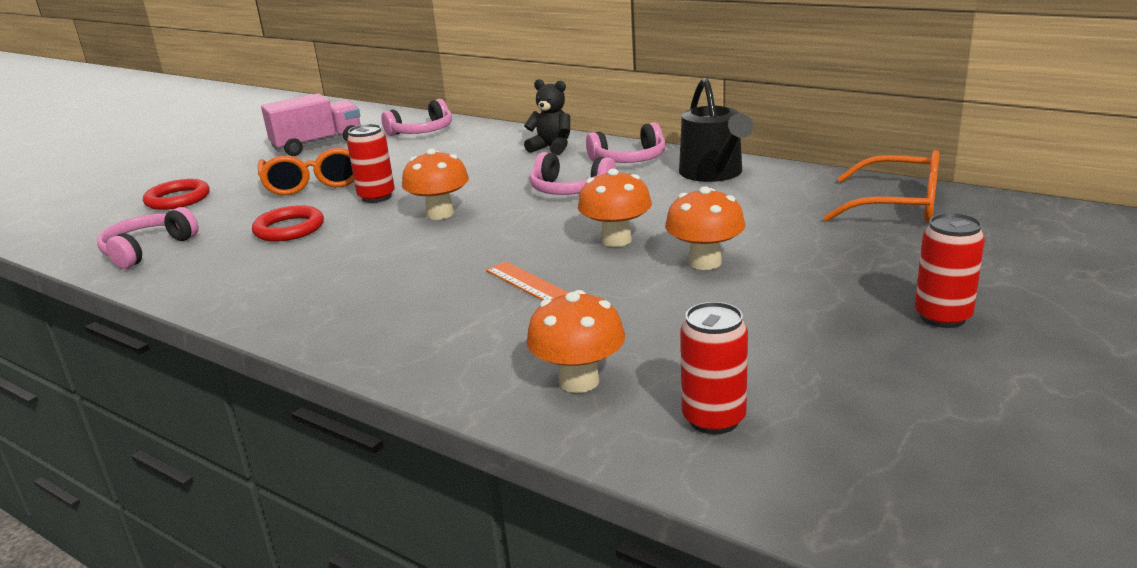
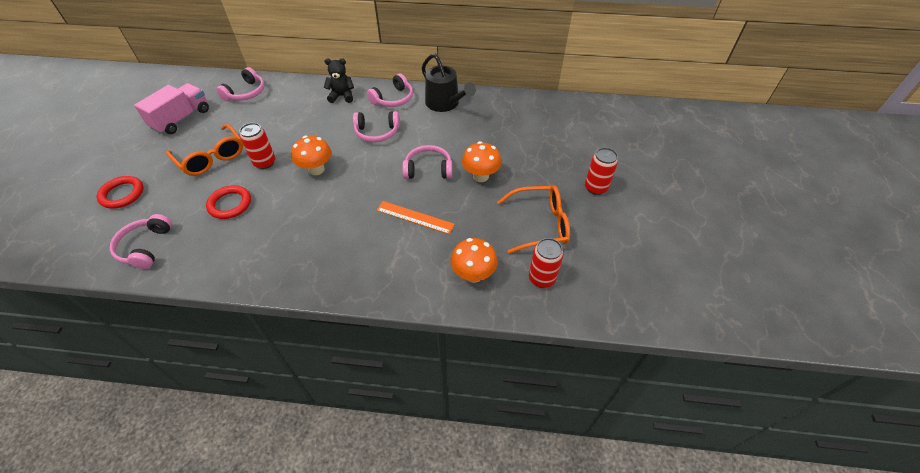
camera: 30 degrees left, 25 degrees up
orange mushroom [578,169,652,247] -> pink headphones [402,145,452,179]
orange glasses [824,150,940,222] -> orange glasses moved to [497,185,570,253]

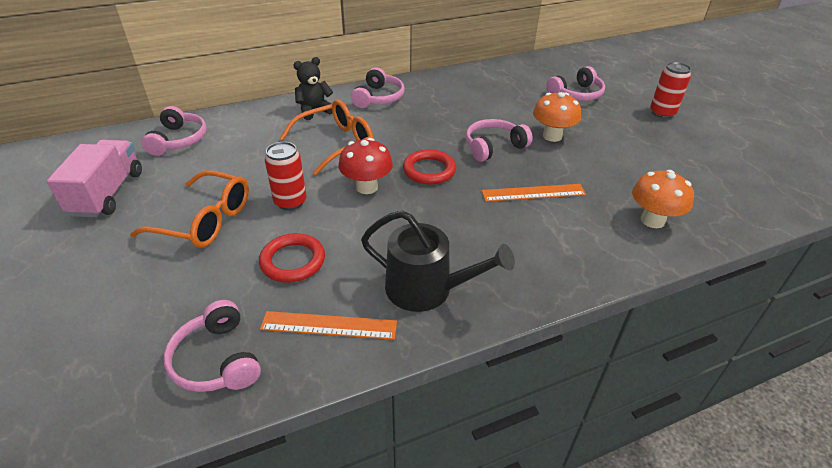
camera: 30 degrees left, 10 degrees down
red ring [96,176,143,209] -> red ring moved to [403,149,456,185]
orange mushroom [291,136,332,175] -> red mushroom [338,138,393,194]
pink headphones [353,111,400,142] -> pink headphones moved to [547,66,605,101]
black watering can [422,54,476,112] -> black watering can moved to [361,210,515,312]
orange glasses [497,185,570,253] -> orange glasses moved to [280,100,374,175]
red can [529,238,564,288] -> none
none -> orange ruler [260,311,397,340]

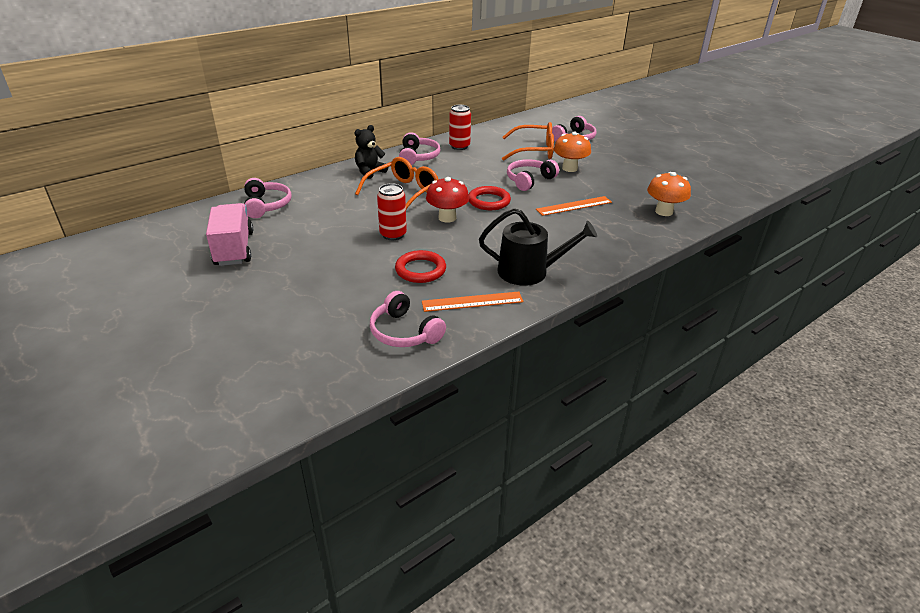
camera: 15 degrees left, 5 degrees down
orange glasses [130,170,249,248] -> orange glasses moved to [502,122,554,161]
red can [650,62,691,119] -> red can moved to [449,105,471,150]

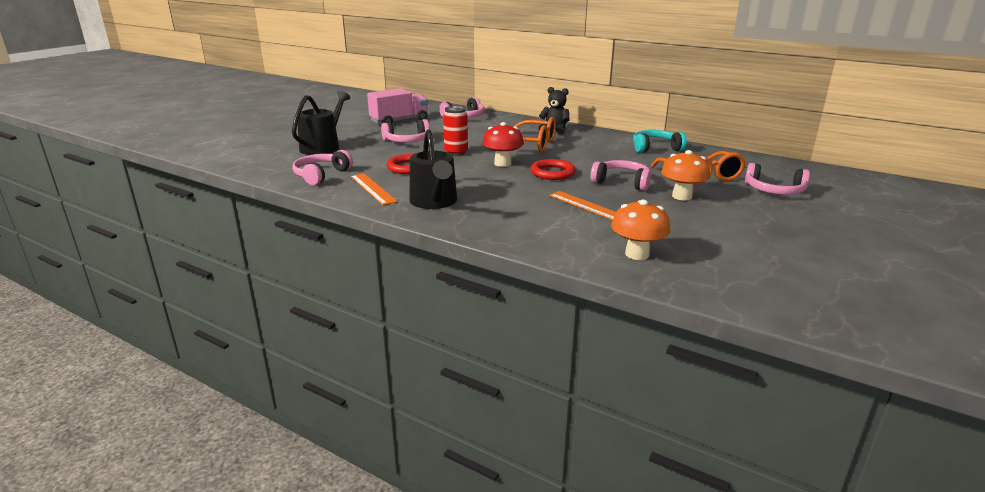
camera: 70 degrees right, 10 degrees down
pink headphones [399,132,441,165] -> pink headphones moved to [381,119,430,142]
red can [449,105,471,150] -> turquoise headphones [633,130,687,153]
none -> black watering can [292,91,350,155]

